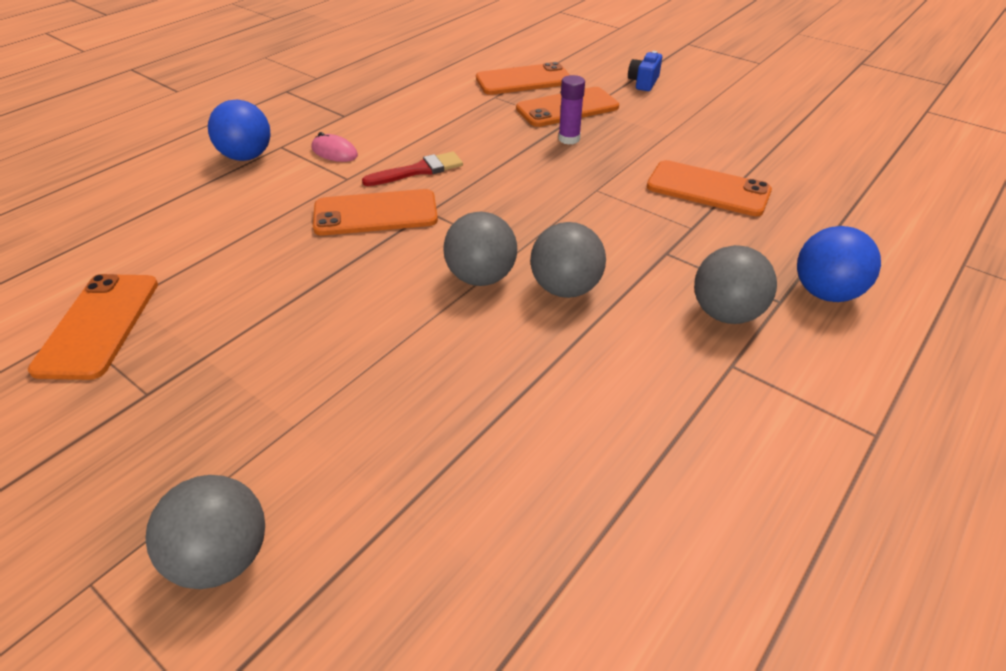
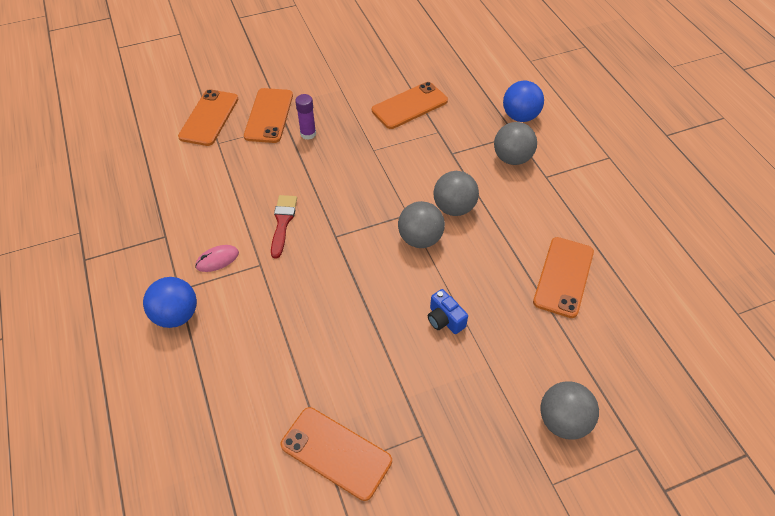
camera: 60 degrees left, 10 degrees up
orange phone [313,189,438,236] -> orange phone moved to [533,237,594,318]
blue camera [628,51,662,91] -> blue camera moved to [428,289,468,334]

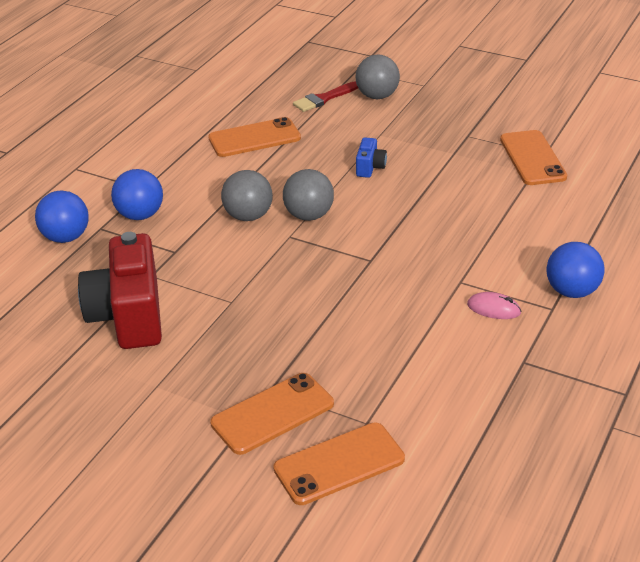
camera: 130 degrees left, 15 degrees down
red brush [271,195,297,259] -> red brush moved to [293,82,358,112]
purple glue stick [295,94,316,140] -> none
orange phone [372,82,448,129] -> red camera [78,232,162,349]
grey ball [494,122,537,165] -> blue ball [111,169,163,220]

